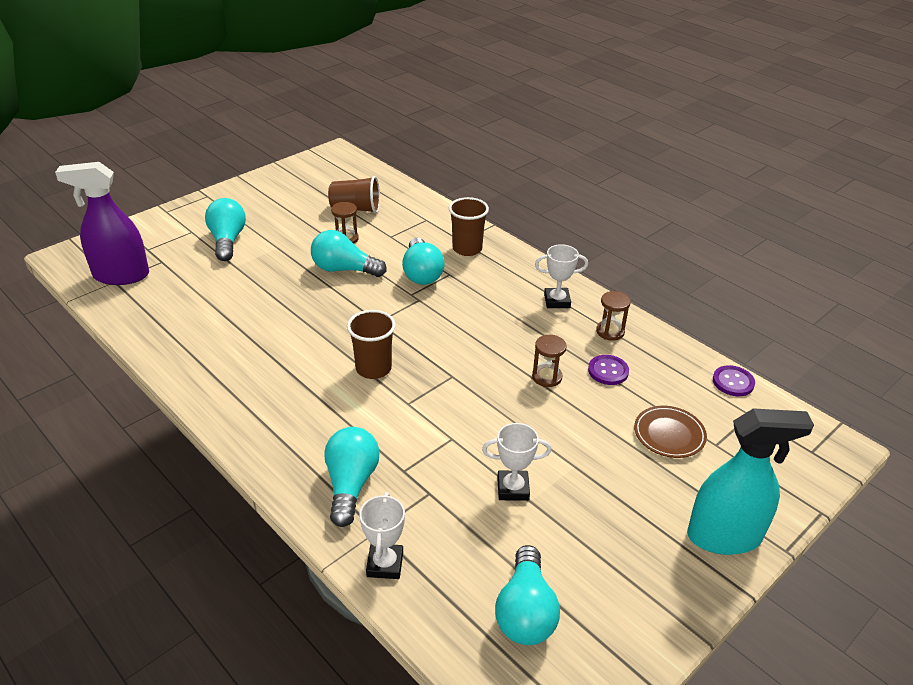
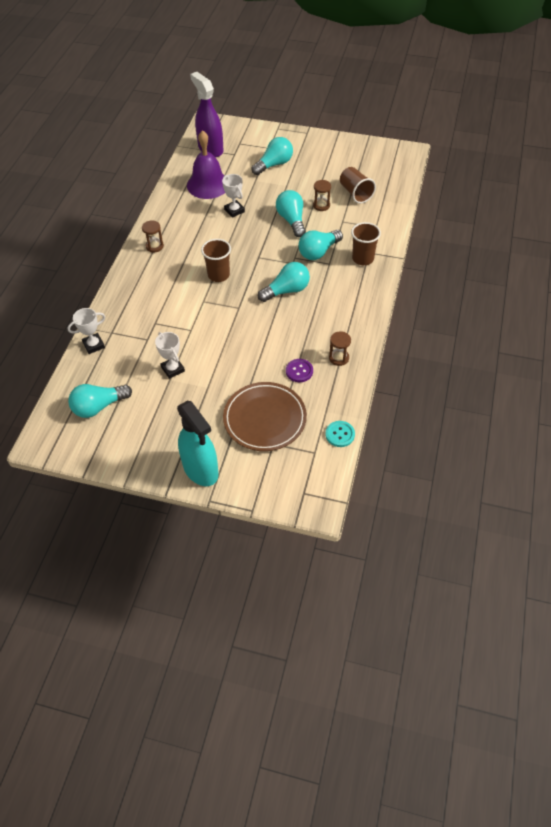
camera: 60 degrees right, 15 degrees up
turquoise light bulb [324,427,380,527] -> turquoise light bulb moved to [258,262,310,302]
brown hourglass [532,335,567,387] -> brown hourglass moved to [142,220,164,253]
white trophy [535,244,588,308] -> white trophy moved to [222,174,245,218]
brown plate [634,406,707,458] -> brown plate [223,382,307,451], size x1.76
purple button [713,365,755,396] -> turquoise button [325,421,355,447]
none -> purple bell [187,130,225,199]

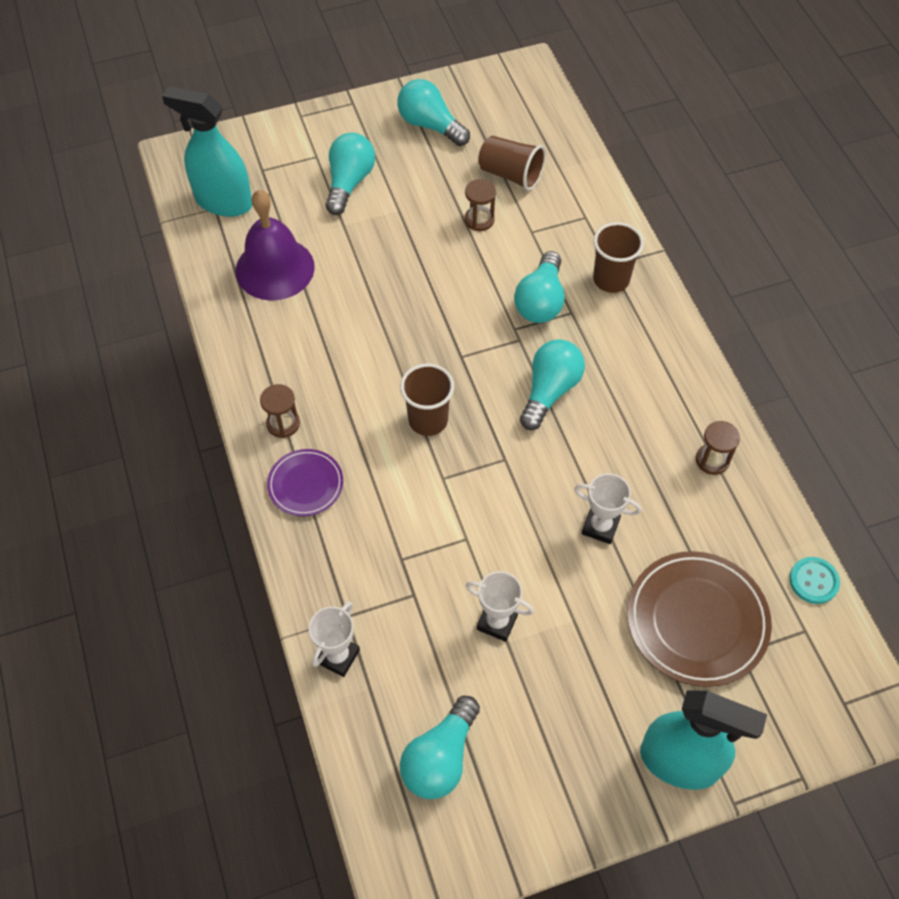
camera: 35 degrees left, 5 degrees up
purple spray bottle [190,72,223,157] -> turquoise spray bottle [162,86,252,217]
white trophy [222,174,245,218] -> white trophy moved to [574,473,642,544]
turquoise light bulb [276,190,306,237] -> turquoise light bulb moved to [397,79,470,146]
purple button [286,359,313,382] -> none
none -> purple plate [267,449,343,516]

